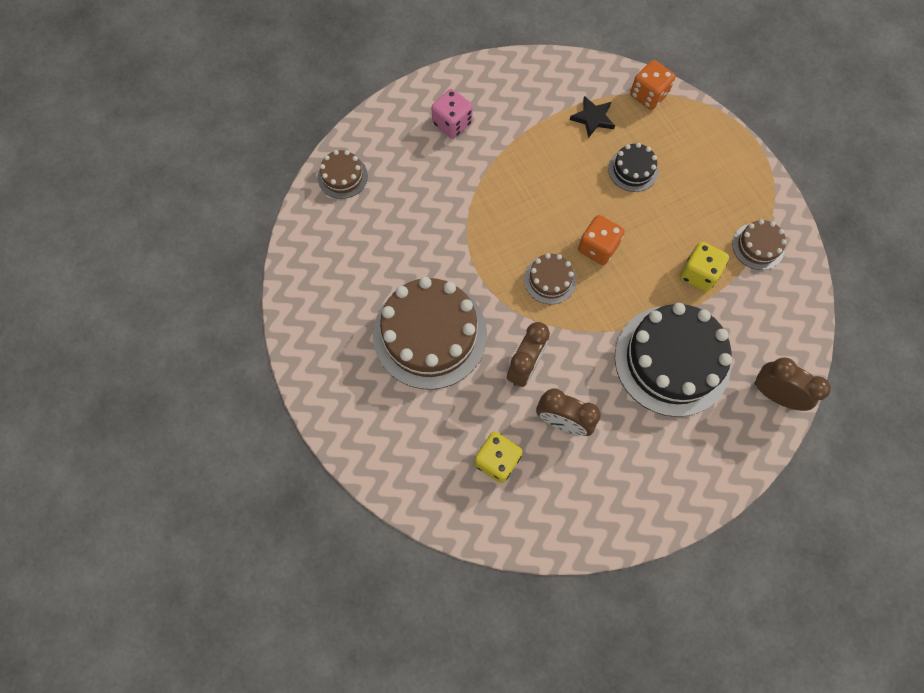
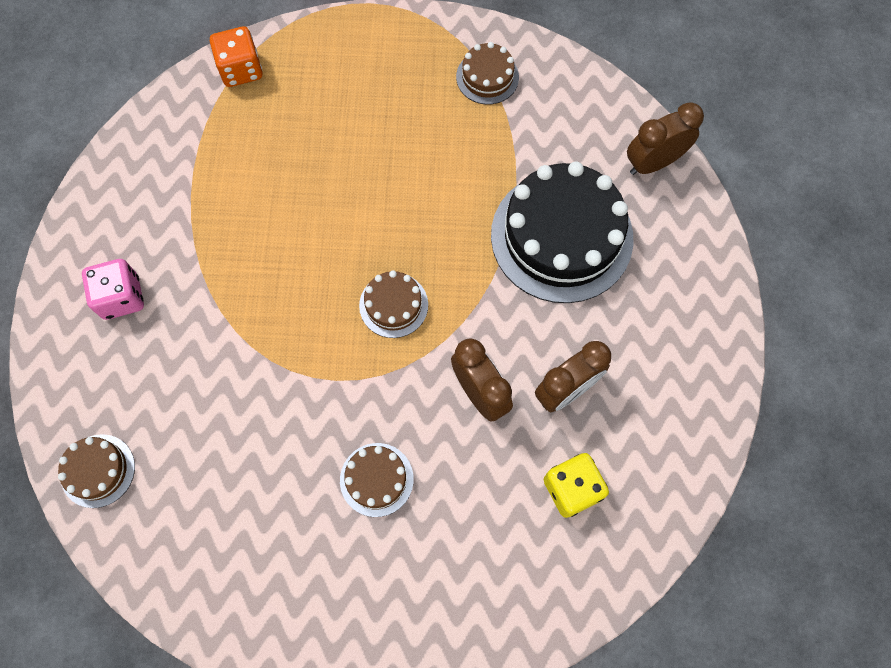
camera: 60 degrees left, 0 degrees up
brown cake [373,277,487,390] -> brown cake [340,443,414,517], size x0.47
black star [570,96,615,138] -> none
orange dice [578,215,625,265] -> none
black cake [608,143,658,192] -> none
yellow dice [680,242,729,292] -> none

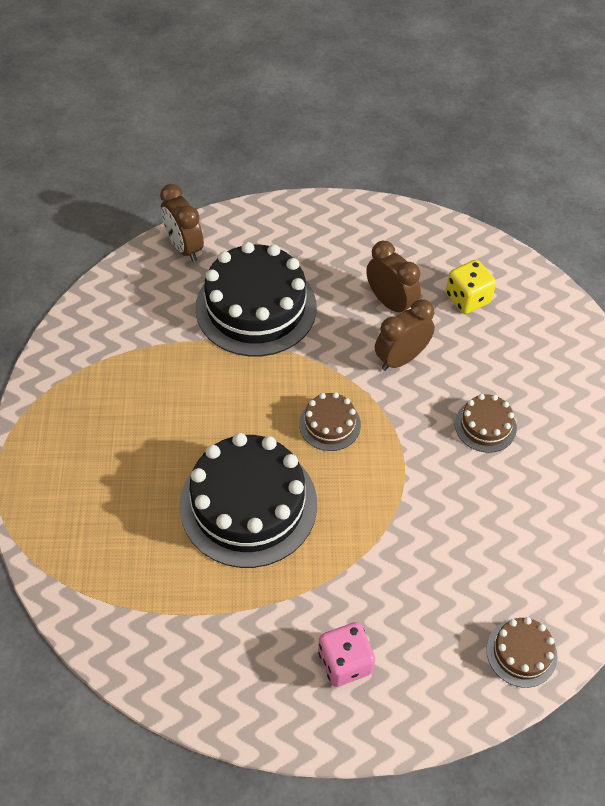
camera: 95 degrees left, 15 degrees down
orange dice [210,26,263,87] -> none
brown cake [456,42,519,105] -> none
none -> black cake [180,433,317,568]

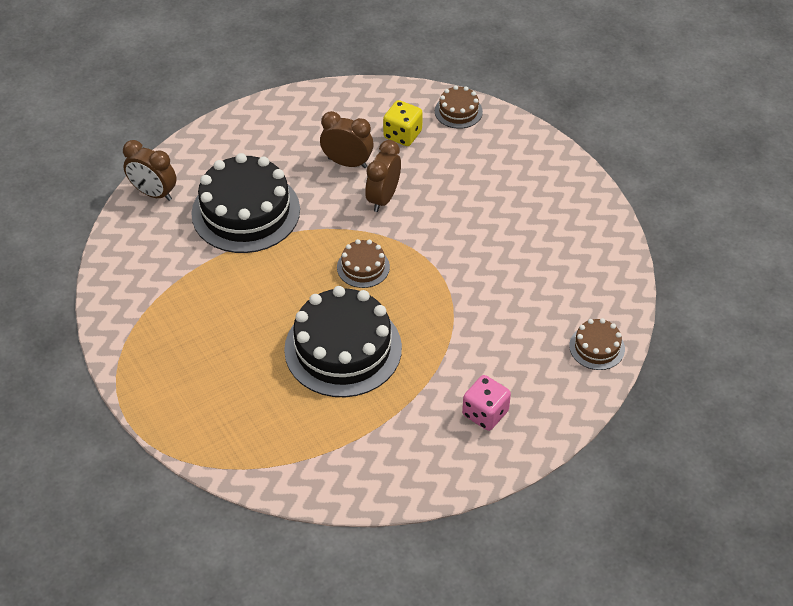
camera: 30 degrees left, 5 degrees down
brown cake [455,394,517,453] -> brown cake moved to [435,86,483,129]

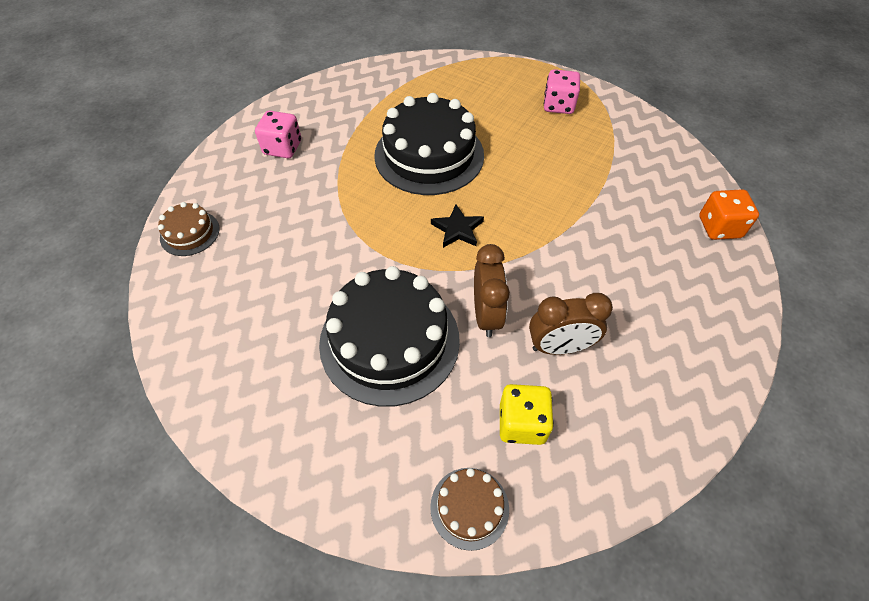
camera: 155 degrees right, 5 degrees up
brown clock [123,140,177,201] -> orange dice [699,189,759,240]
black cake [191,153,300,253] -> black cake moved to [319,266,460,407]
brown cake [337,239,390,288] -> black star [431,204,484,248]
none -> pink dice [544,69,580,114]

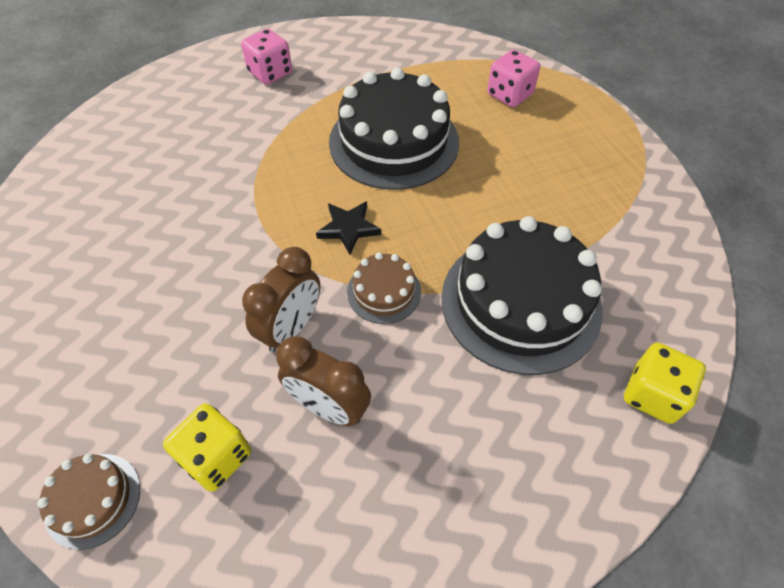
camera: 35 degrees right, 0 degrees up
brown cake [158,202,220,256] -> brown cake moved to [347,252,421,324]
black cake [319,266,460,407] -> black cake moved to [442,216,603,375]
pink dice [544,69,580,114] -> pink dice moved to [487,50,540,107]
orange dice [699,189,759,240] -> yellow dice [624,343,706,424]

